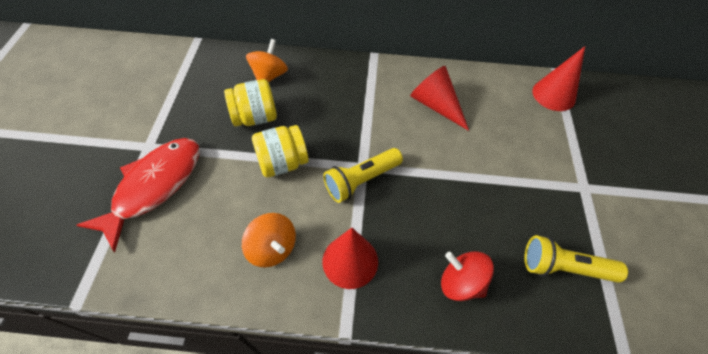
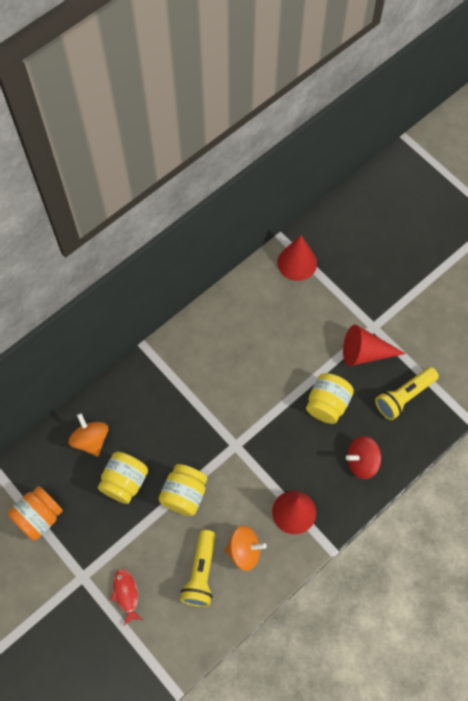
camera: 45 degrees left, 10 degrees up
red fish [77,138,200,252] -> red fish [111,569,143,626], size x0.47
yellow flashlight [323,148,403,203] -> yellow flashlight moved to [180,530,216,607]
red cone [410,66,469,131] -> red cone moved to [343,324,406,366]
none -> orange jar [8,486,63,541]
none -> yellow jar [306,373,354,424]

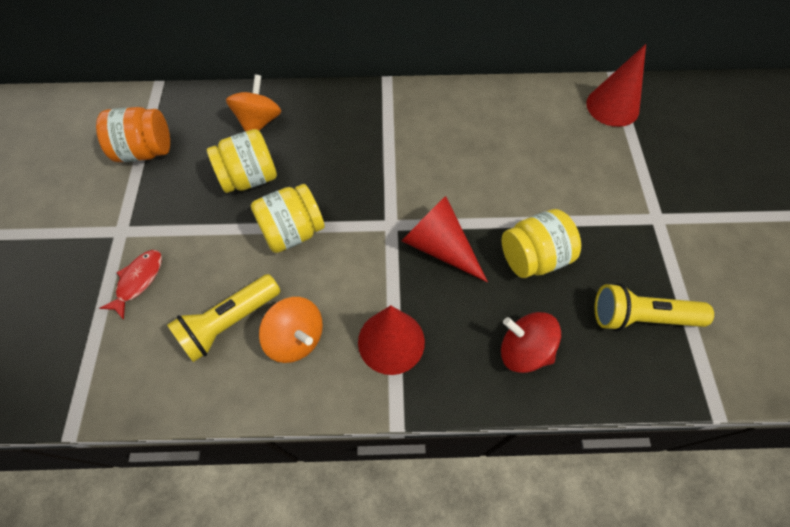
camera: 40 degrees right, 5 degrees down
red cone [343,324,406,366] -> red cone moved to [402,196,488,282]

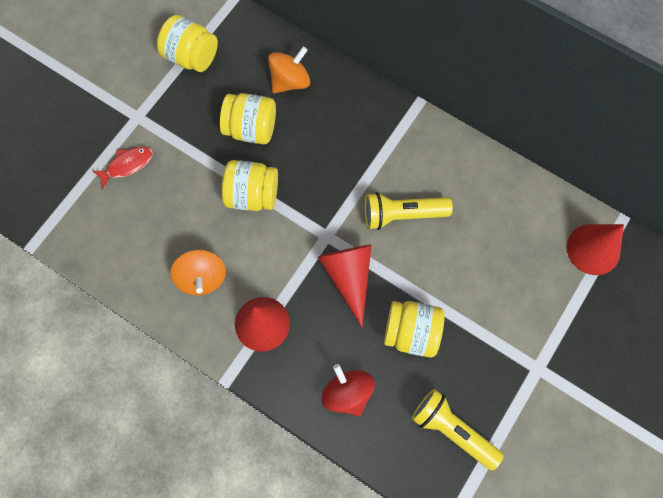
camera: 35 degrees right, 10 degrees up
orange jar [96,107,170,162] -> yellow jar [157,15,218,72]
yellow flashlight [167,274,280,362] -> yellow flashlight moved to [364,192,453,230]

